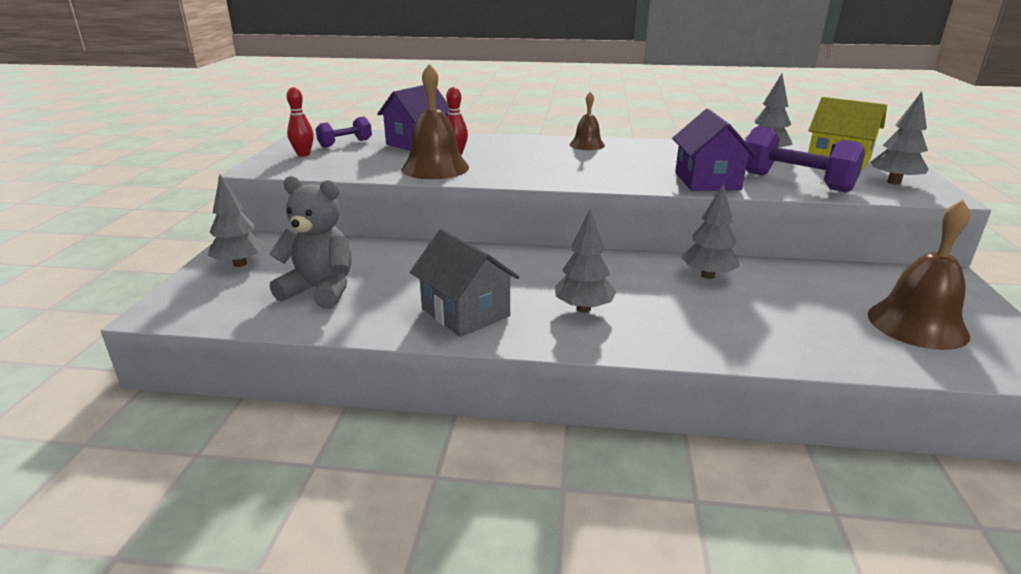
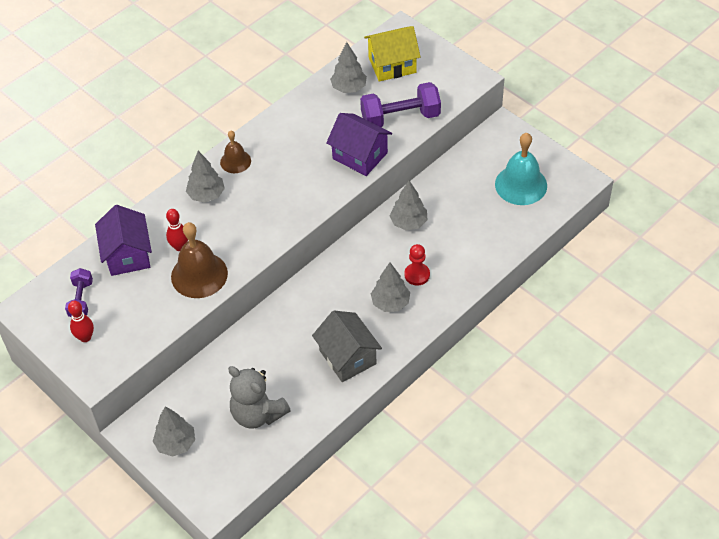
camera: 50 degrees left, 25 degrees up
grey teddy bear [269,176,351,309] -> grey teddy bear turned 105 degrees counterclockwise [228,366,291,429]
grey house [410,229,519,337] -> grey house turned 60 degrees clockwise [312,311,382,382]
brown bell [868,199,970,350] -> turquoise bell [495,133,547,205]
grey tree [871,91,929,185] -> grey tree moved to [186,151,225,203]
none -> red pawn [404,244,430,285]

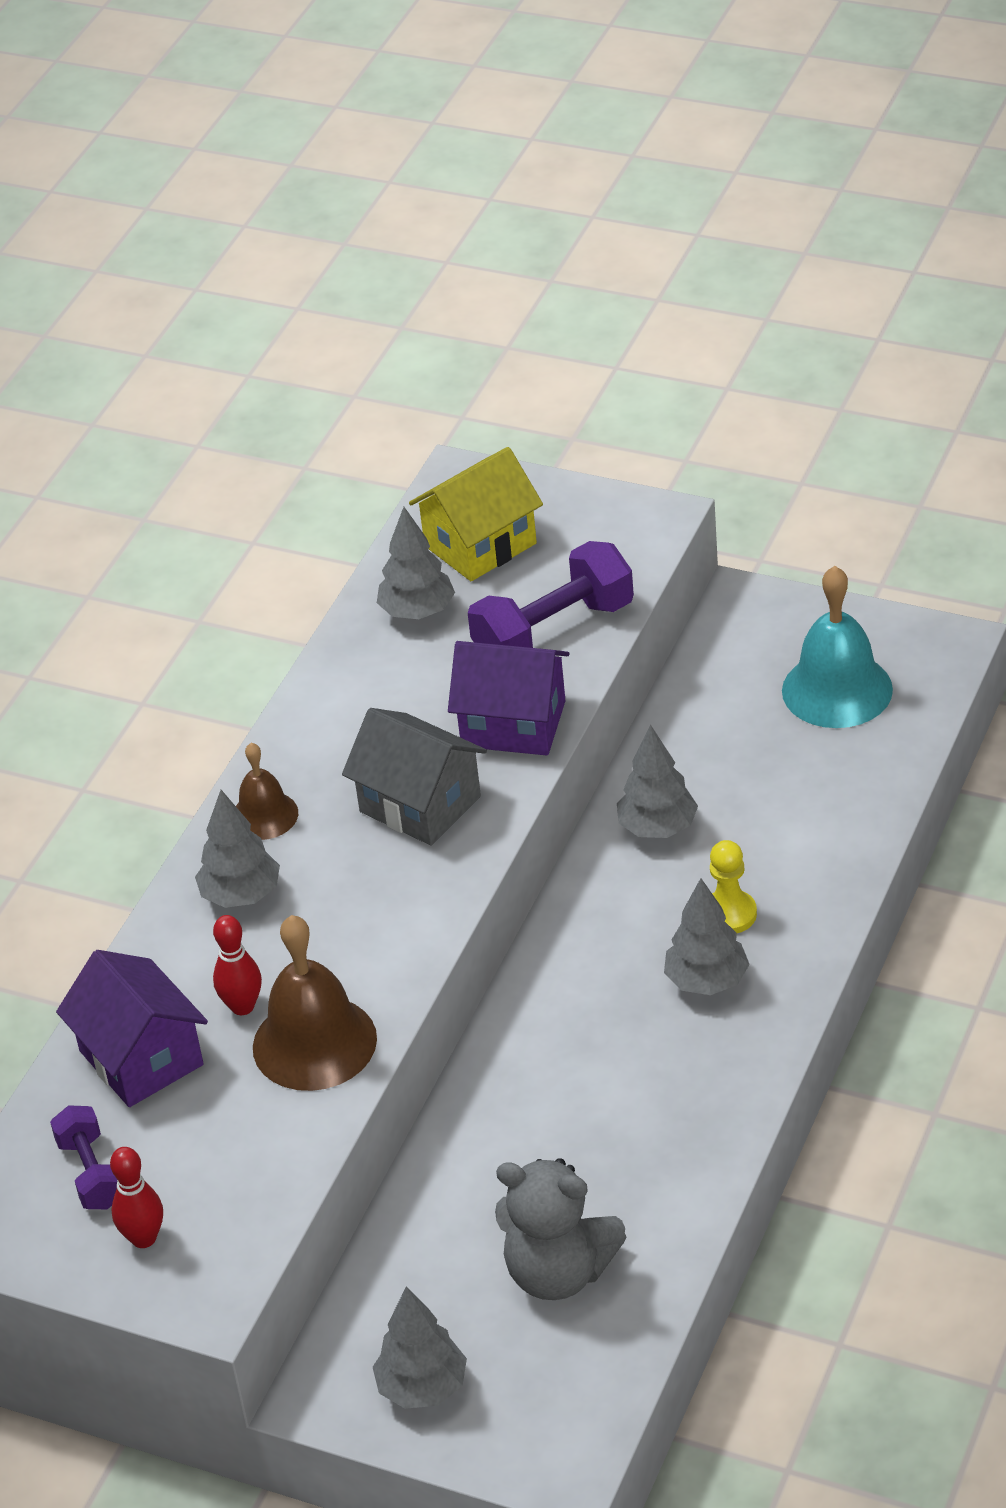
camera: 20 degrees left, 10 degrees down
grey house [312,311,382,382] -> grey house moved to [342,708,487,846]
red pawn [404,244,430,285] -> yellow pawn [710,840,757,933]

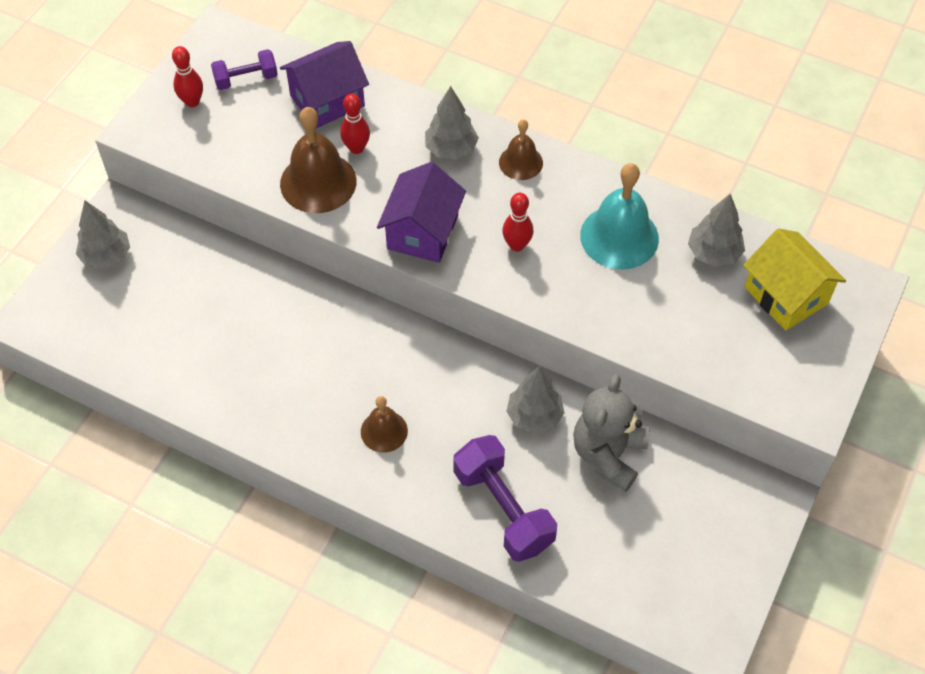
camera: 90 degrees right, 15 degrees up
grey house [342,708,487,846] -> red bowling pin [502,193,533,252]
purple house [448,641,569,756] -> purple house moved to [377,162,466,263]
purple dumbbell [468,541,634,648] -> purple dumbbell moved to [453,435,557,562]
grey teddy bear [495,1158,626,1300] -> grey teddy bear moved to [573,374,649,492]
grey tree [664,878,750,995] -> brown bell [361,396,408,453]
yellow pawn [710,840,757,933] -> none
turquoise bell [782,566,893,728] -> turquoise bell moved to [580,163,659,270]

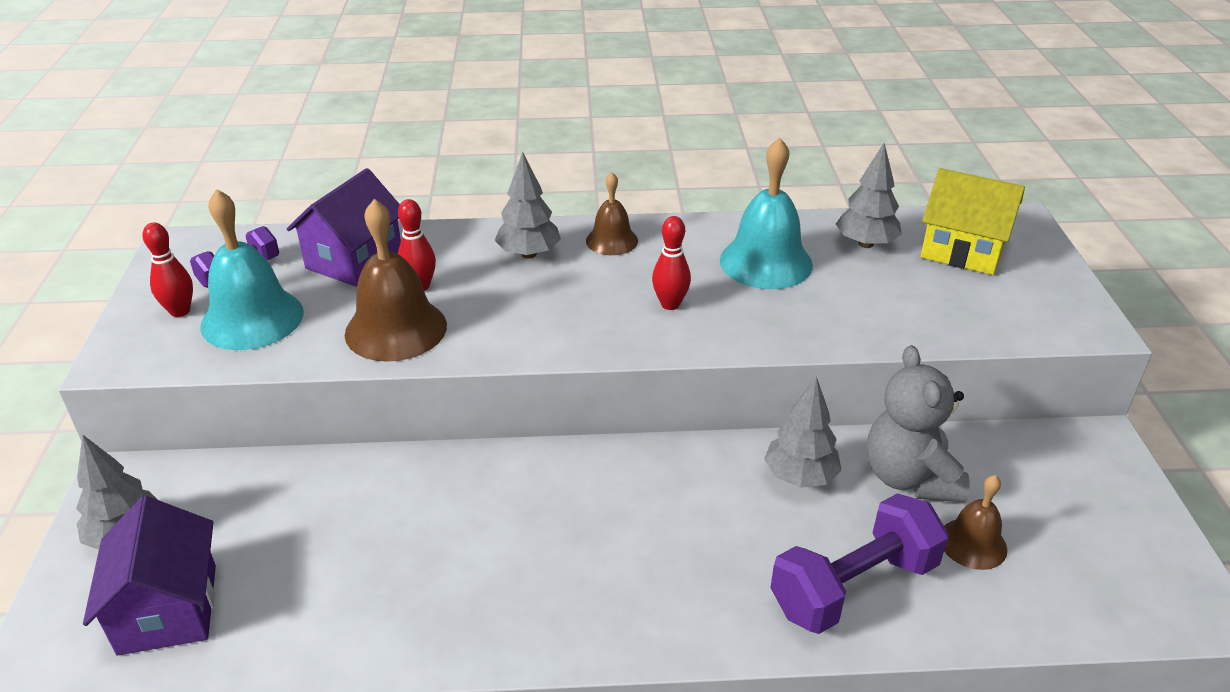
camera: 30 degrees left, 20 degrees down
brown bell [361,396,408,453] -> brown bell moved to [944,475,1007,570]
purple house [377,162,466,263] -> purple house moved to [83,496,216,656]
purple dumbbell [453,435,557,562] -> purple dumbbell turned 60 degrees counterclockwise [770,493,949,634]
none -> turquoise bell [200,189,304,350]

